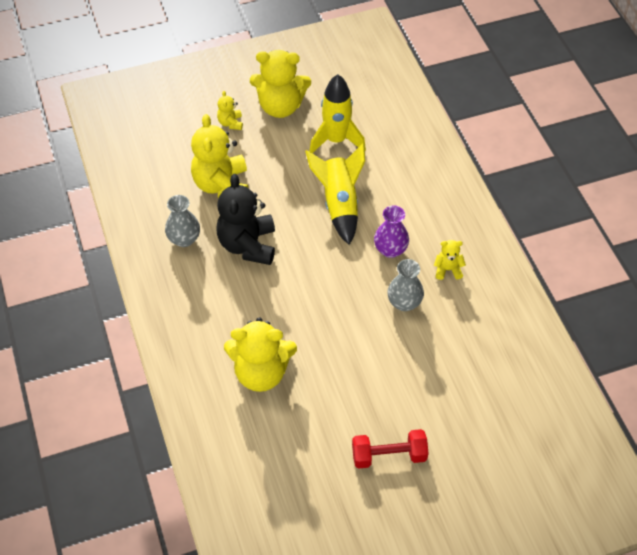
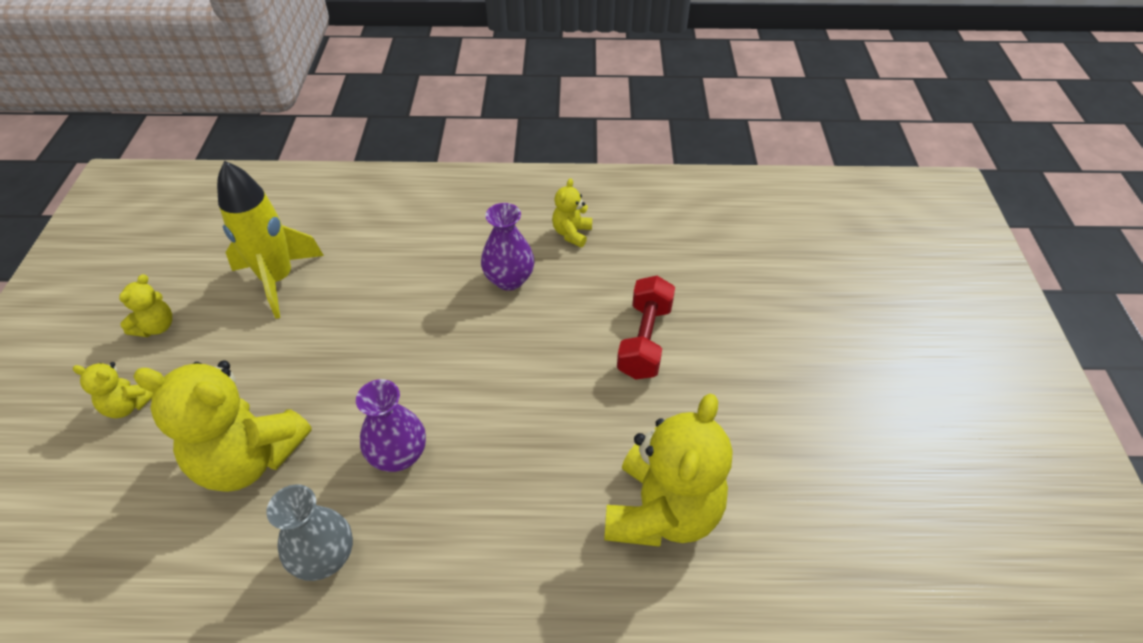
camera: 70 degrees left, 5 degrees down
black teddy bear [216,174,275,265] -> purple vase [356,379,426,472]
yellow teddy bear [250,50,311,118] -> yellow teddy bear [119,274,172,337], size x0.47
yellow rocket [305,143,365,245] -> none
red dumbbell [352,429,429,469] -> red dumbbell moved to [617,276,675,379]
grey vase [387,259,424,311] -> none

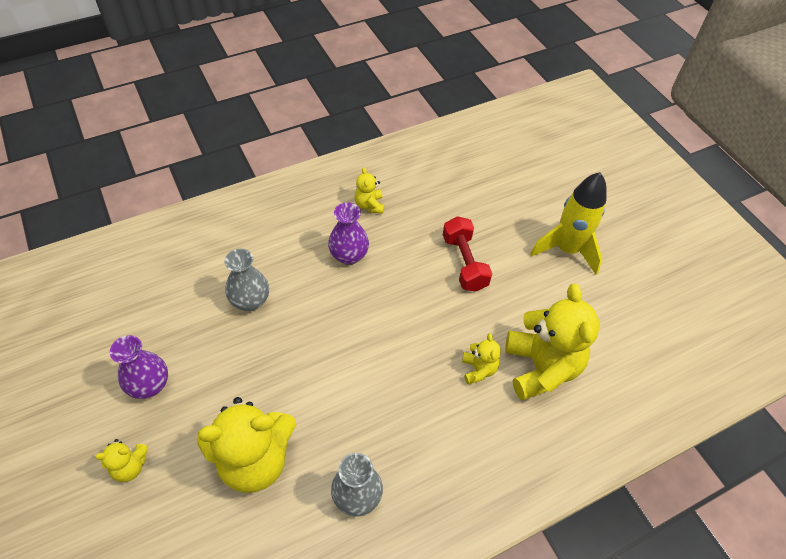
camera: 30 degrees left, 5 degrees up
yellow teddy bear [119,274,172,337] -> yellow teddy bear moved to [462,333,501,385]
yellow rocket [217,161,324,319] -> yellow rocket moved to [530,172,607,275]
purple vase [356,379,426,472] -> purple vase moved to [110,335,168,399]
none -> grey vase [224,249,269,311]

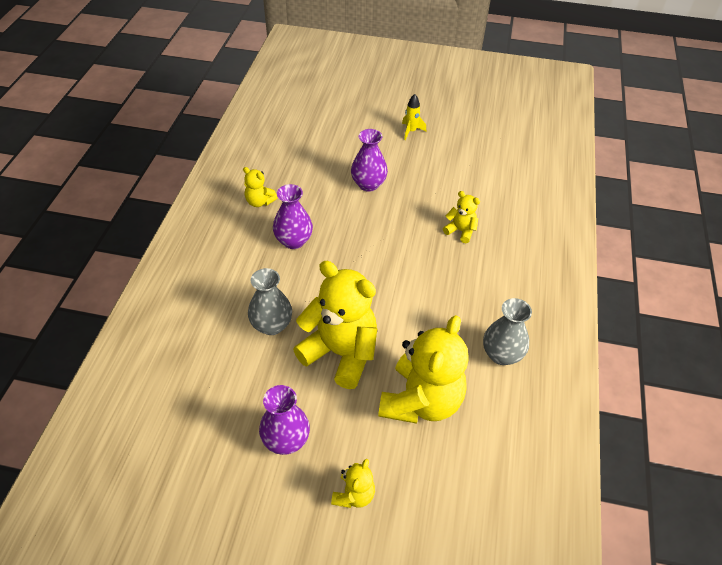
camera: 50 degrees left, 5 degrees down
red dumbbell [443,216,492,292] -> purple vase [351,129,388,192]
yellow teddy bear [505,284,600,400] -> yellow teddy bear moved to [293,261,377,389]
yellow rocket [530,172,607,275] -> yellow rocket [402,94,426,140], size x0.47

